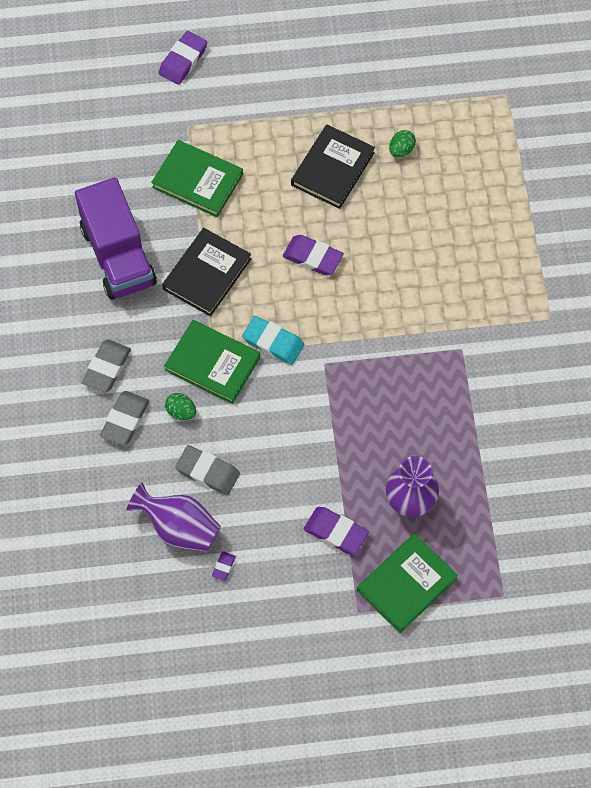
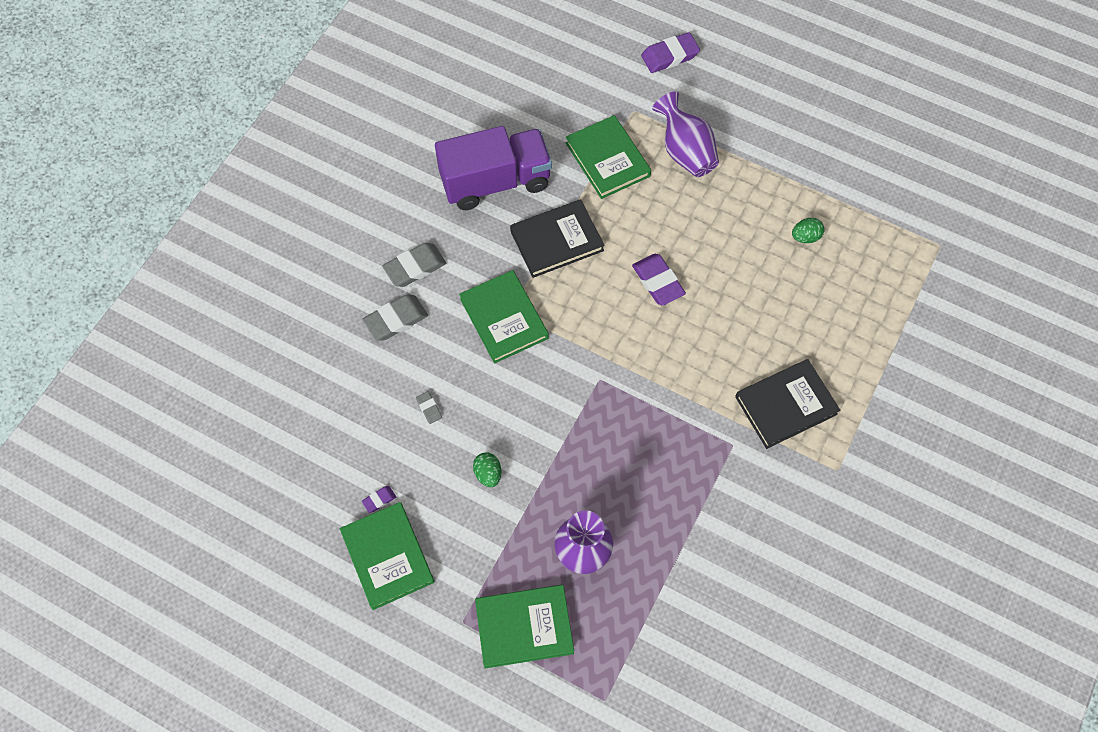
camera: 35 degrees right, 0 degrees up
purple truck [75,177,157,300] -> purple truck turned 120 degrees counterclockwise [435,126,552,210]
purple vase [126,482,221,552] -> purple vase moved to [652,92,719,177]
green egg [165,393,196,420] -> green egg moved to [473,452,501,487]
grey eraser [175,445,240,495] -> grey eraser [416,391,442,424], size x0.50
turquoise eraser [242,316,304,365] -> none
black book [291,125,375,209] -> black book moved to [735,359,840,449]
purple eraser [304,507,369,555] -> none
none -> green book [340,502,434,610]

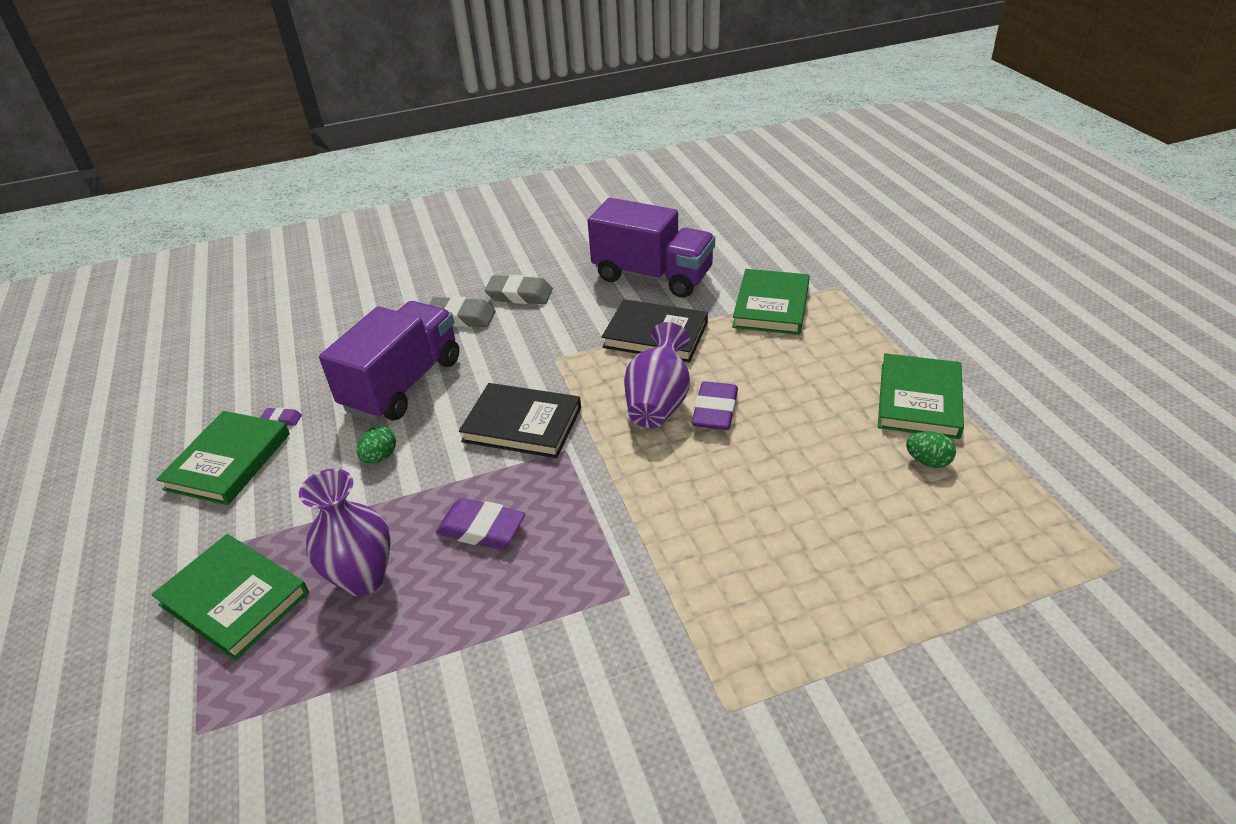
camera: 45 degrees right, 25 degrees down
grey eraser [416,391,442,424] -> purple truck [319,301,459,421]
green book [459,270,549,363] -> green book moved to [878,353,964,439]
purple eraser [641,32,700,73] -> purple eraser moved to [436,498,525,549]
purple vase [652,92,719,177] -> purple vase moved to [624,322,690,428]
black book [735,359,840,449] -> black book moved to [459,383,581,458]

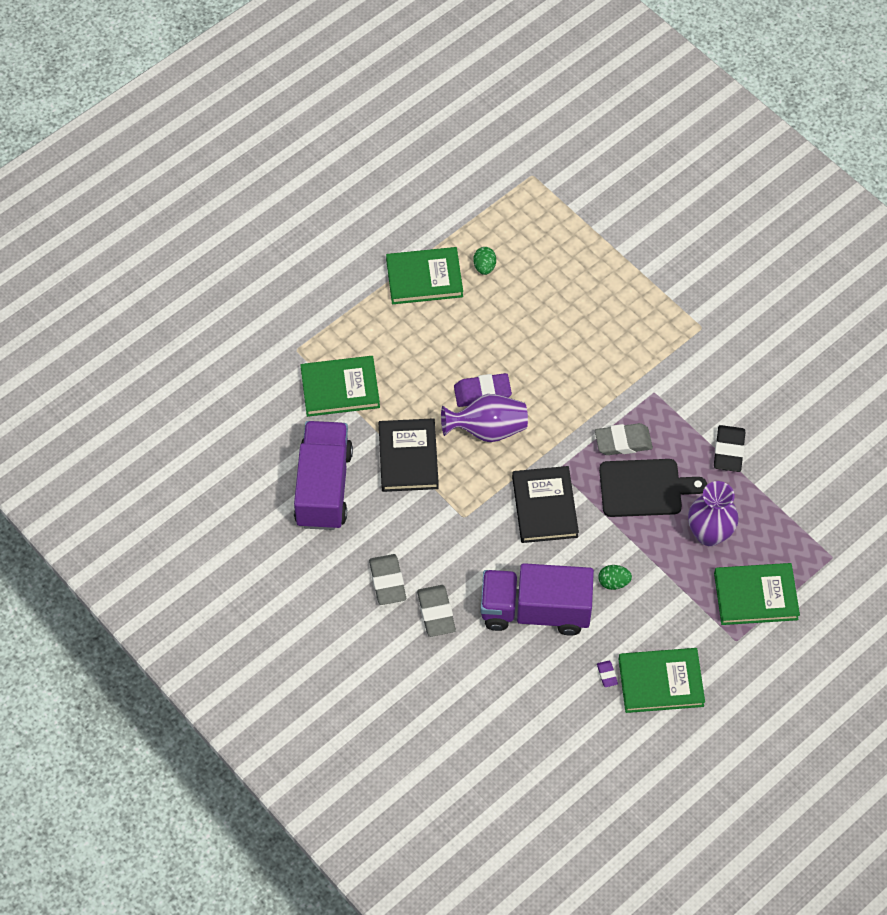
camera: 115 degrees left, 20 degrees up
green book [151,534,309,660] -> green book turned 75 degrees clockwise [714,563,800,625]
purple eraser [436,498,525,549] -> black cutting board [599,459,707,517]
none -> grey eraser [595,423,653,455]
none -> black eraser [714,425,745,472]

